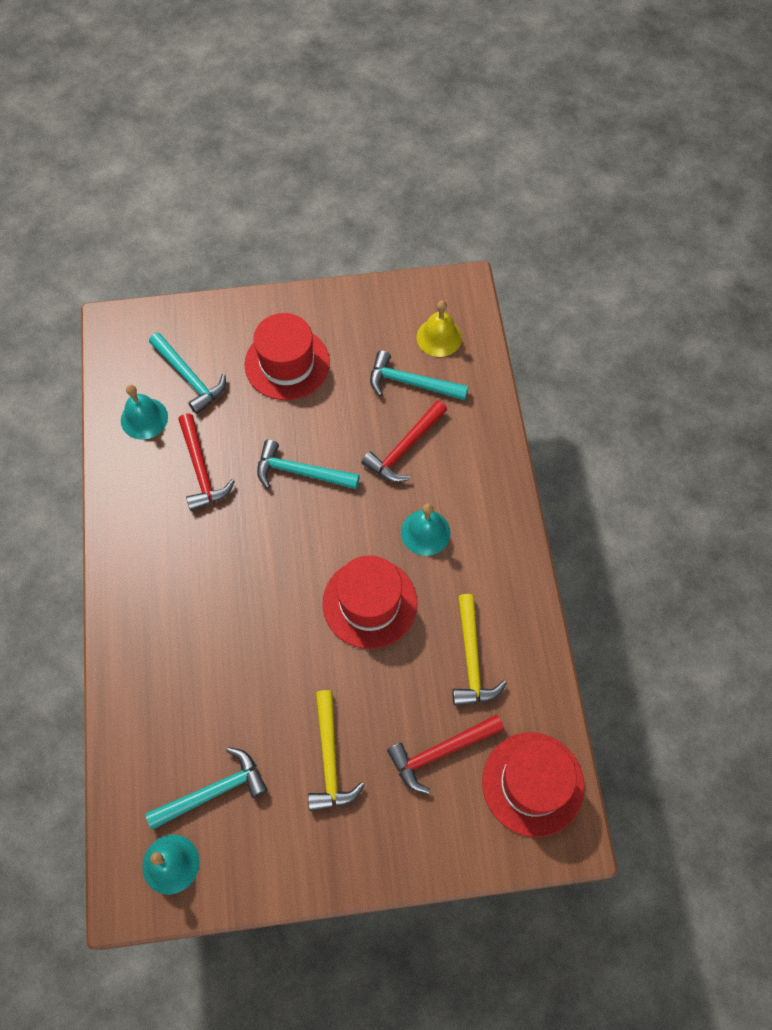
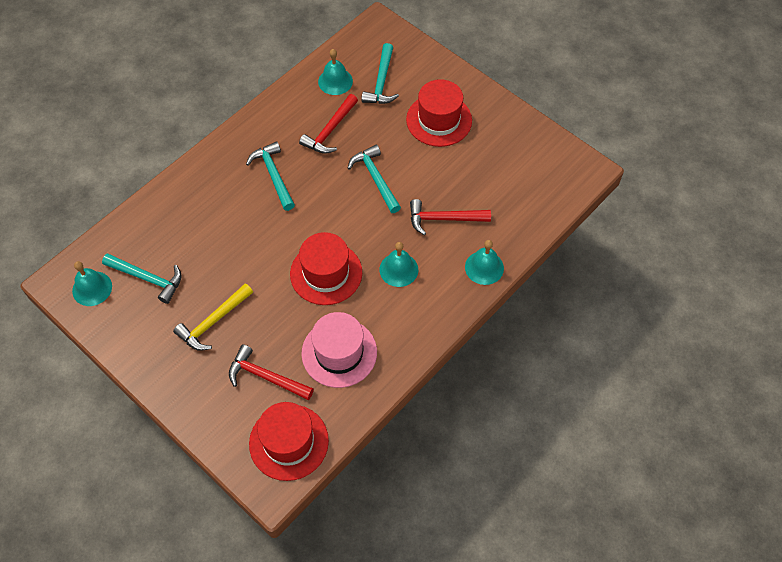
camera: 50 degrees right, 5 degrees down
turquoise hammer [370,350,468,400] -> turquoise hammer moved to [246,141,295,211]
yellow bell [417,300,462,357] -> none
yellow hammer [452,594,507,706] -> pink hat [301,312,377,388]
none -> turquoise bell [465,240,504,285]

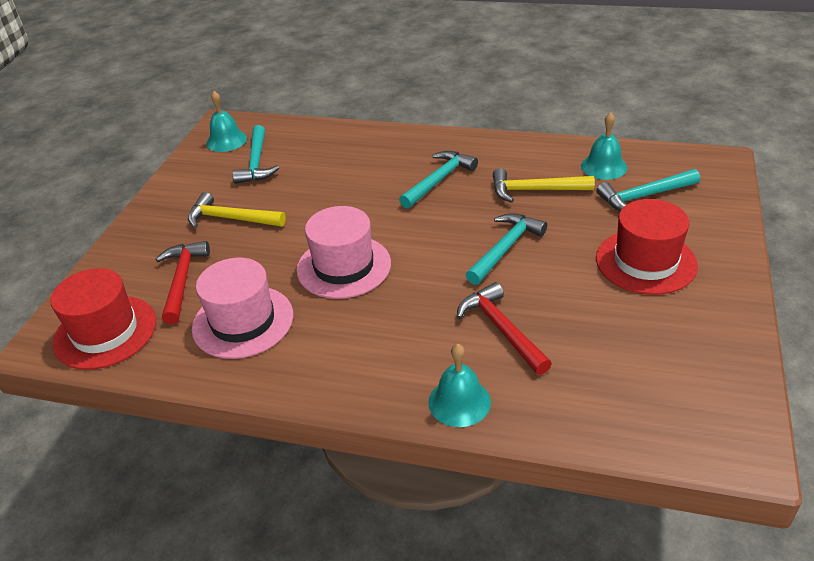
camera: 65 degrees right, 20 degrees down
red hat [290,232,362,305] -> pink hat [296,206,391,299]
red hammer [299,94,358,154] -> yellow hammer [493,168,595,203]
turquoise bell [379,242,418,287] -> none

